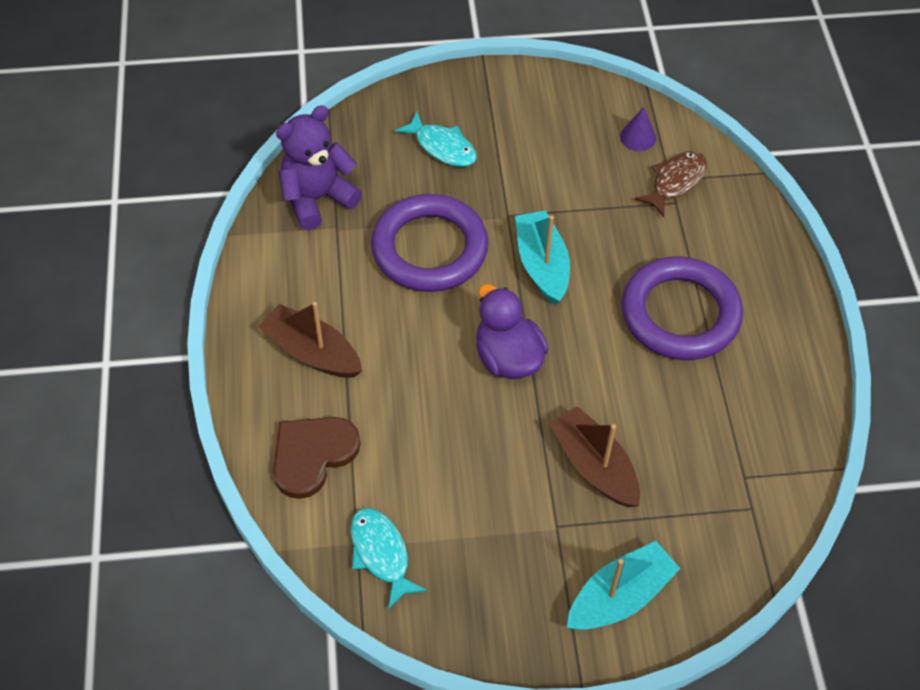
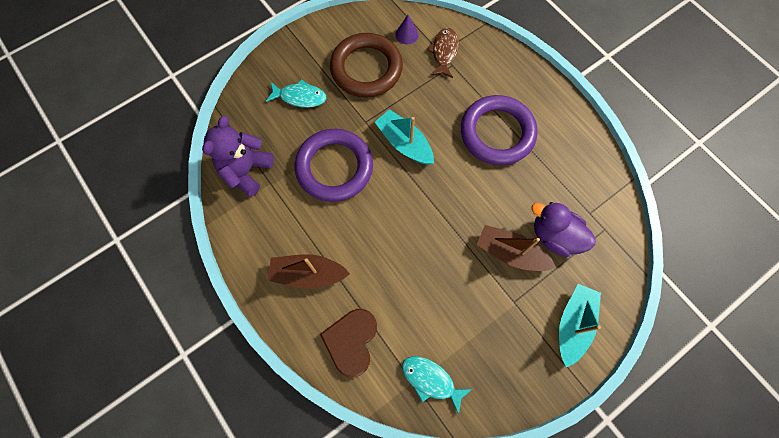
camera: 30 degrees left, 15 degrees up
purple duck [476,284,549,379] -> purple duck moved to [531,202,596,257]
none -> brown ring [330,33,403,97]

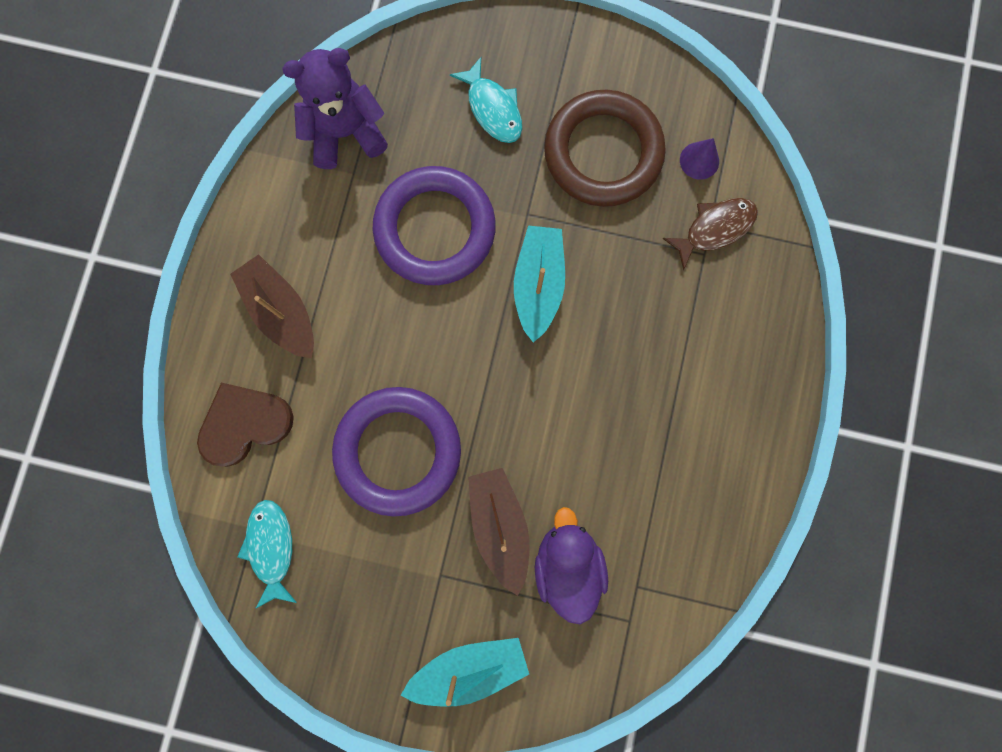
camera: 50 degrees right, 10 degrees up
purple ring [461,95,538,165] -> purple ring moved to [332,387,461,517]

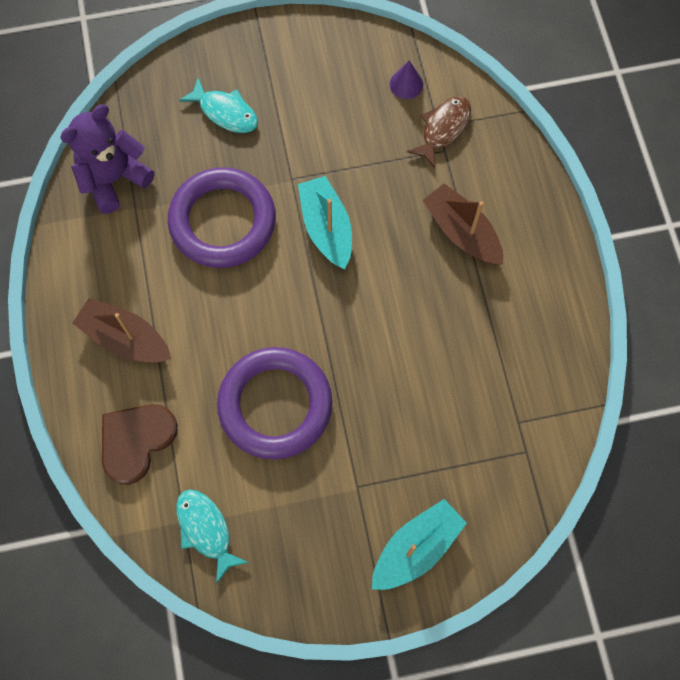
camera: 25 degrees left, 10 degrees down
brown boat [468,468,529,596] -> brown boat moved to [422,183,503,265]
purple duck [535,507,608,624] -> none
brown ring [544,89,666,207] -> none

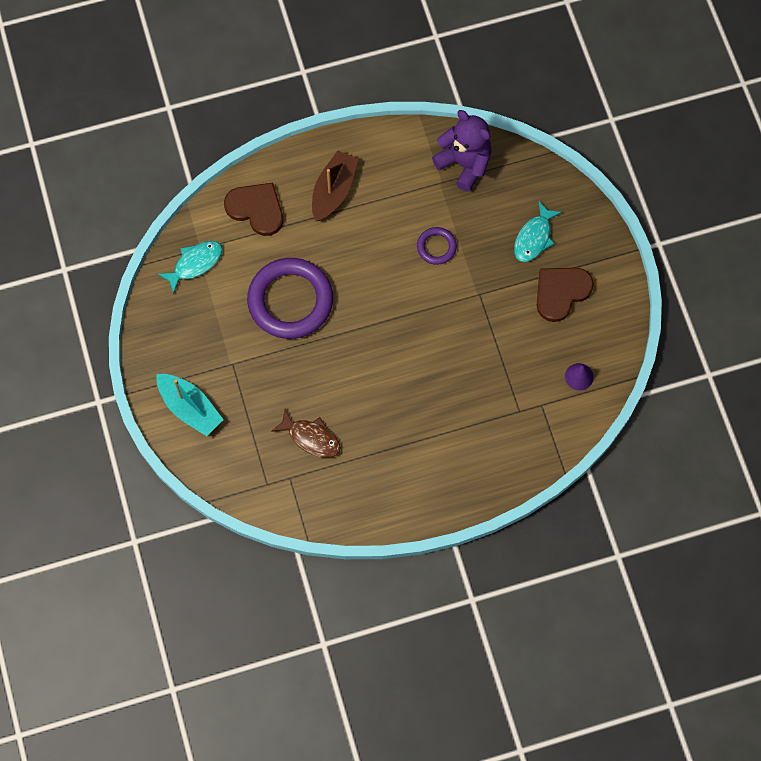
camera: 85 degrees right, 0 degrees up
purple ring [168,167,276,268] -> purple ring [417,227,457,265], size x0.47
turquoise boat [298,176,352,269] -> none
brown fish [407,96,471,169] -> brown fish moved to [271,409,341,458]
brown boat [422,183,503,265] -> none
none -> brown heart [537,267,594,322]

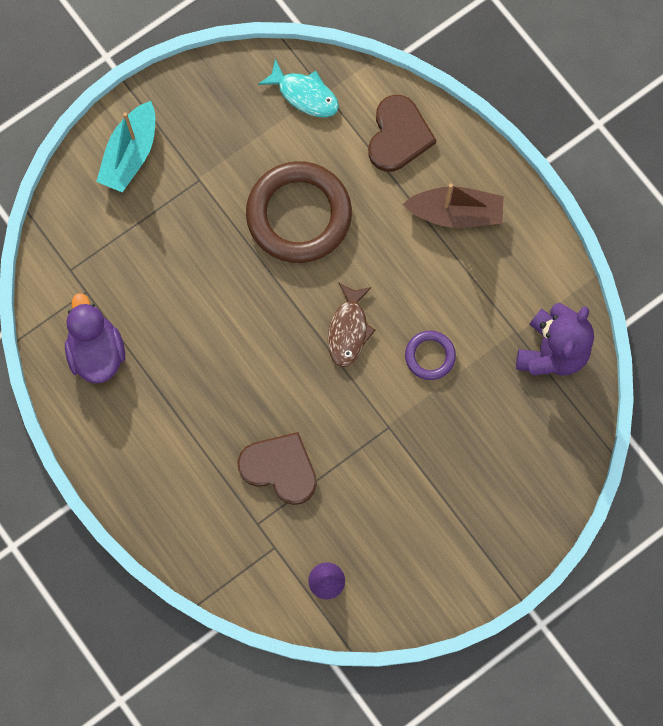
camera: 70 degrees right, 5 degrees up
purple ring [247,258,333,339] -> brown ring [246,161,352,263]
brown fish [271,409,341,458] -> brown fish moved to [328,282,375,367]
turquoise fish [514,201,562,262] -> none
brown heart [537,267,594,322] -> brown heart moved to [237,432,317,505]
none -> purple duck [65,293,125,383]

